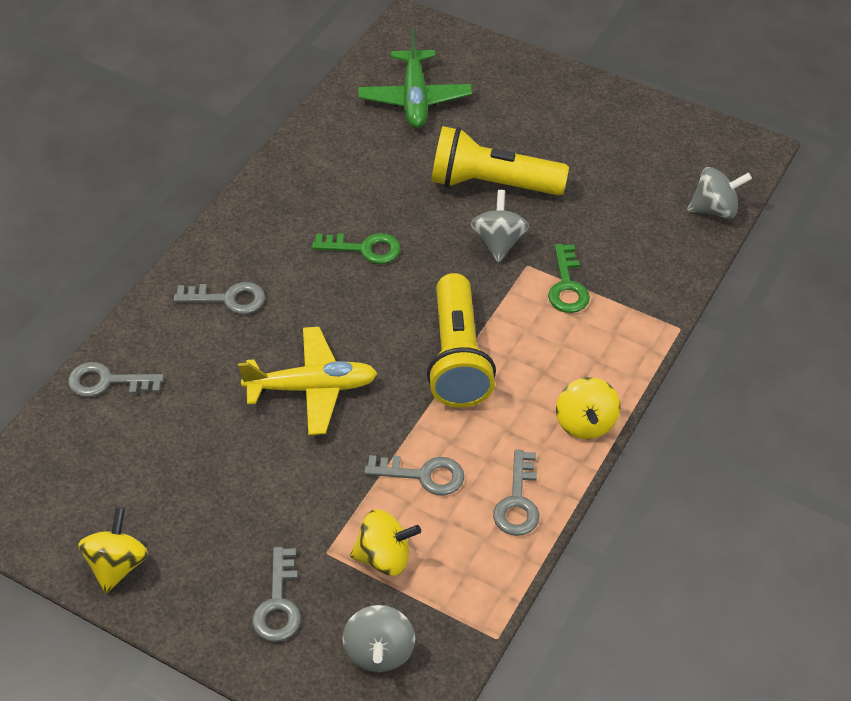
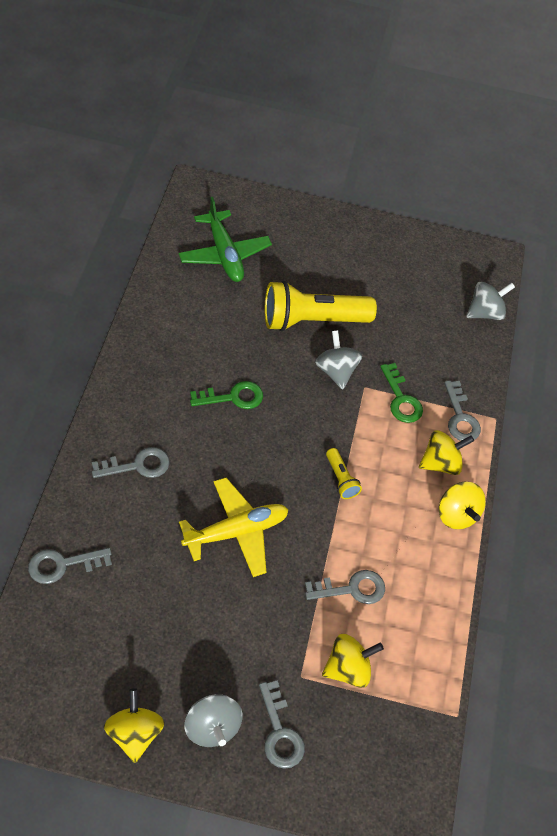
camera: 25 degrees left, 5 degrees up
grey spinning top [342,605,415,672] -> grey spinning top moved to [184,694,243,747]
yellow flashlight [427,273,496,408] -> yellow flashlight [326,448,362,499], size x0.45
grey key [493,450,539,536] -> grey key moved to [444,381,481,441]
none -> yellow spinning top [419,430,474,475]

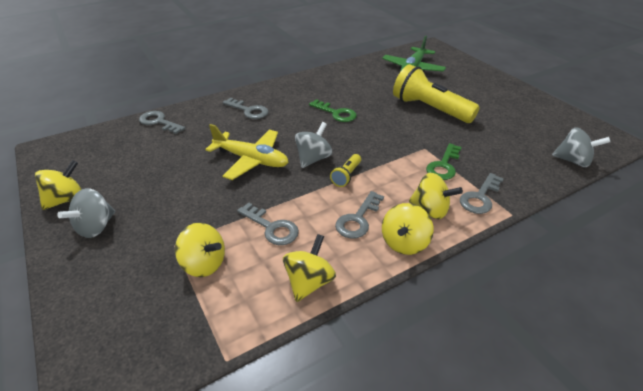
camera: 55 degrees right, 15 degrees down
grey key [259,680,305,769] -> grey key moved to [335,191,384,239]
grey spinning top [315,330,362,389] -> grey spinning top moved to [295,122,332,168]
none -> yellow spinning top [283,234,336,302]

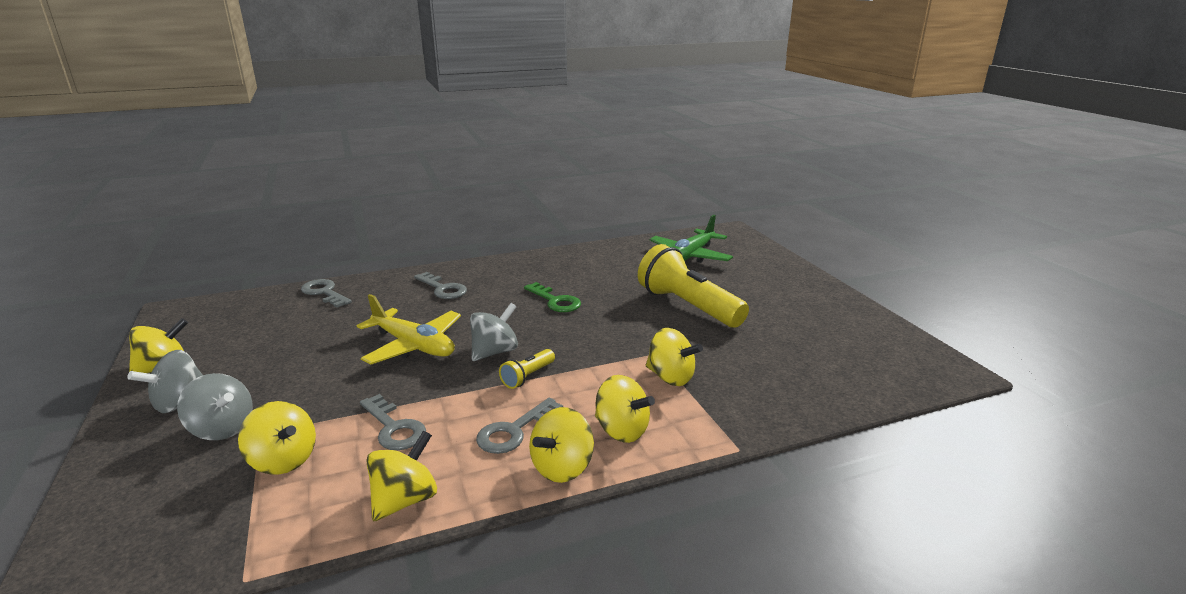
camera: 10 degrees right, 15 degrees down
green key [426,143,462,180] -> yellow spinning top [646,328,703,386]
grey key [460,173,504,214] -> none
grey spinning top [552,127,610,167] -> grey spinning top moved to [177,373,253,440]

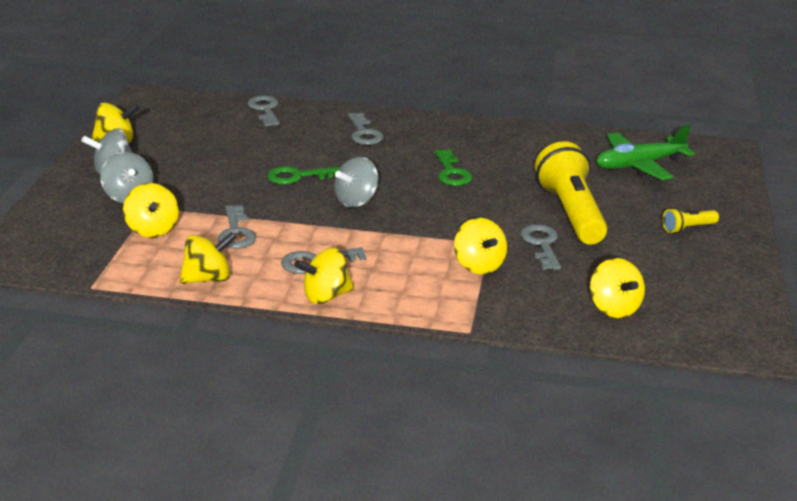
camera: 30 degrees right, 5 degrees up
yellow plane [357,294,461,364] -> green key [267,166,340,185]
grey spinning top [470,303,518,361] -> grey spinning top turned 150 degrees clockwise [334,157,379,207]
yellow flashlight [499,349,555,389] -> yellow flashlight moved to [662,208,719,234]
yellow spinning top [595,375,655,443] -> yellow spinning top moved to [590,258,645,318]
none -> grey key [520,224,561,270]

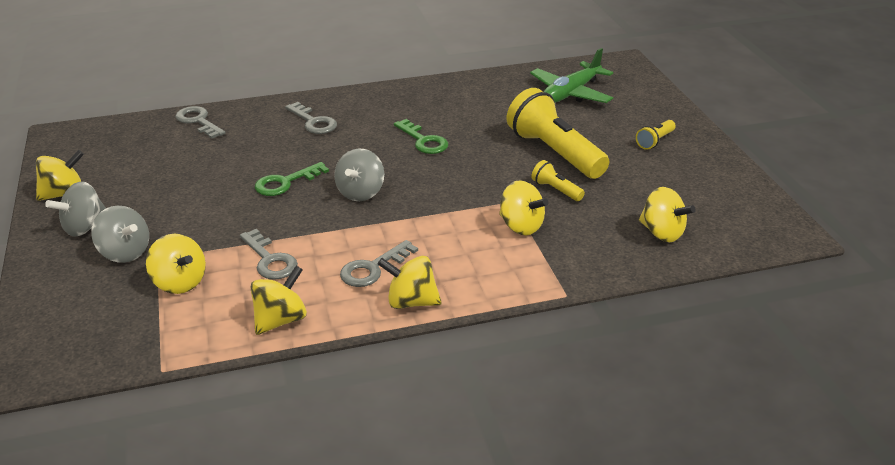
camera: 25 degrees left, 5 degrees up
yellow spinning top [294,248,354,304] -> yellow spinning top turned 60 degrees clockwise [378,256,442,309]
grey key [520,224,561,270] -> yellow flashlight [531,160,585,201]

